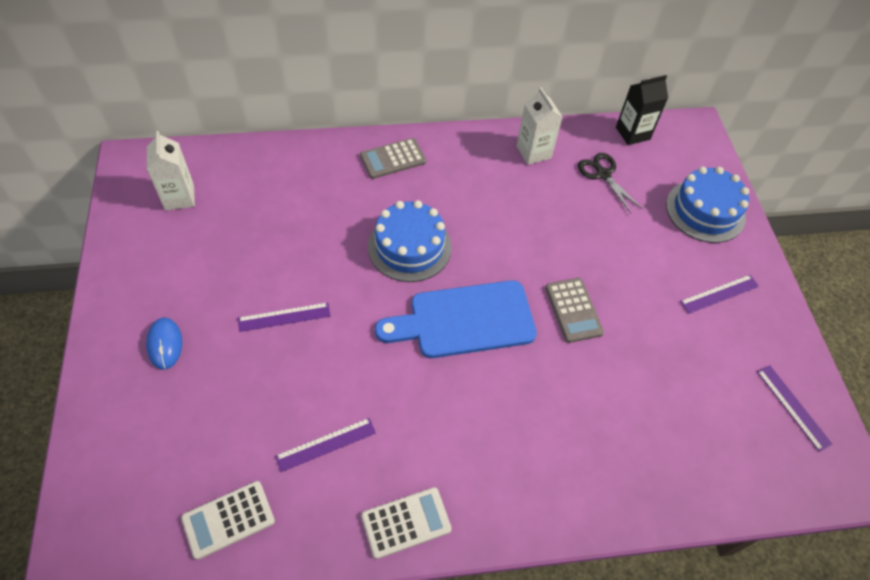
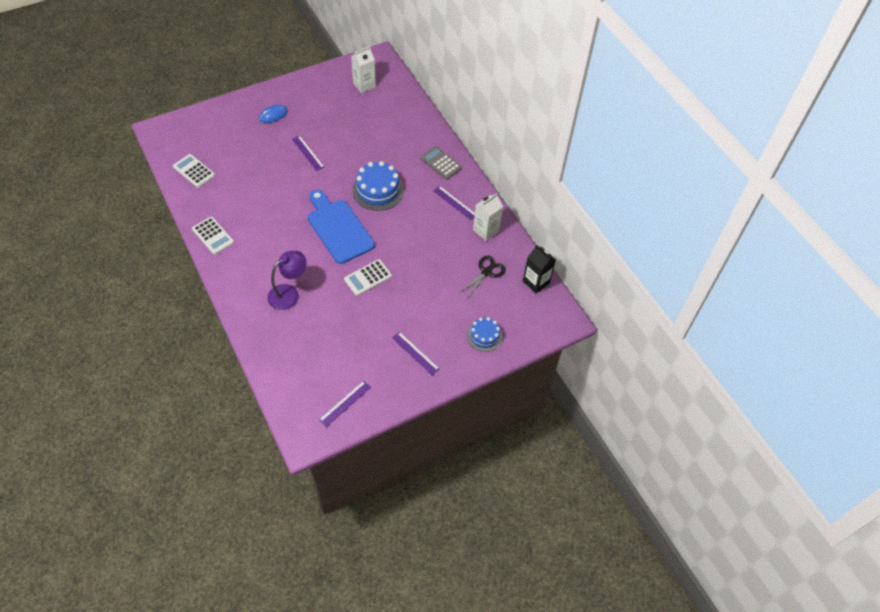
camera: 70 degrees right, 0 degrees up
purple ruler [275,418,376,472] -> purple ruler moved to [434,186,475,220]
grey calculator [545,278,604,343] -> white calculator [344,259,392,296]
blue cake [666,166,749,243] -> blue cake [467,317,503,352], size x0.62
none -> purple lamp [267,251,306,310]

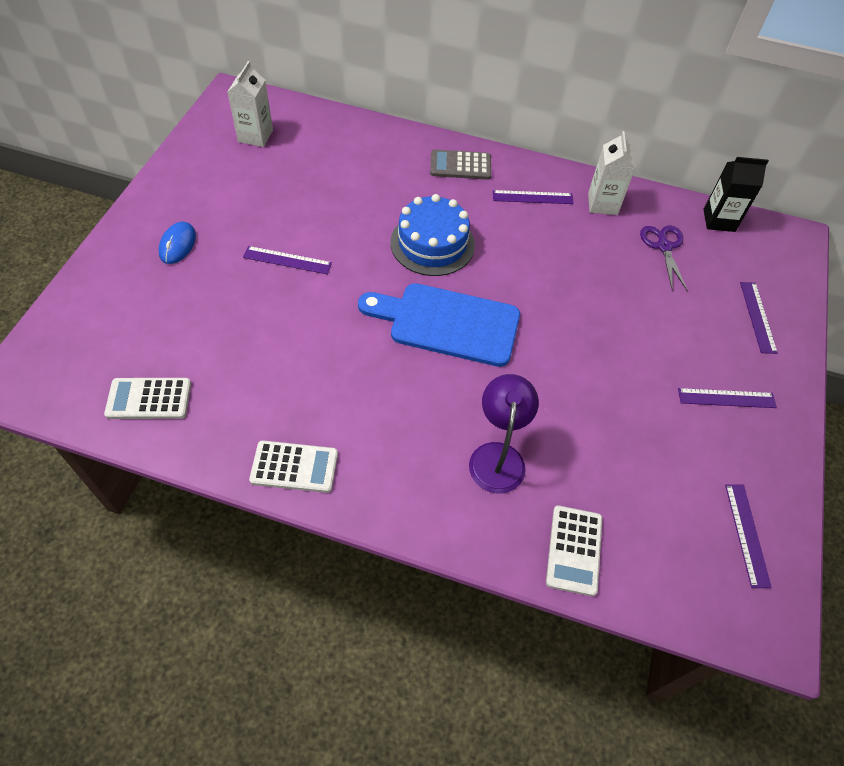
camera: 45 degrees left, 0 degrees up
white calculator [344,259,392,296] -> white calculator moved to [546,505,602,596]
black scissors [460,256,506,298] -> purple scissors [640,226,688,291]
blue cake [467,317,503,352] -> purple ruler [740,282,778,354]

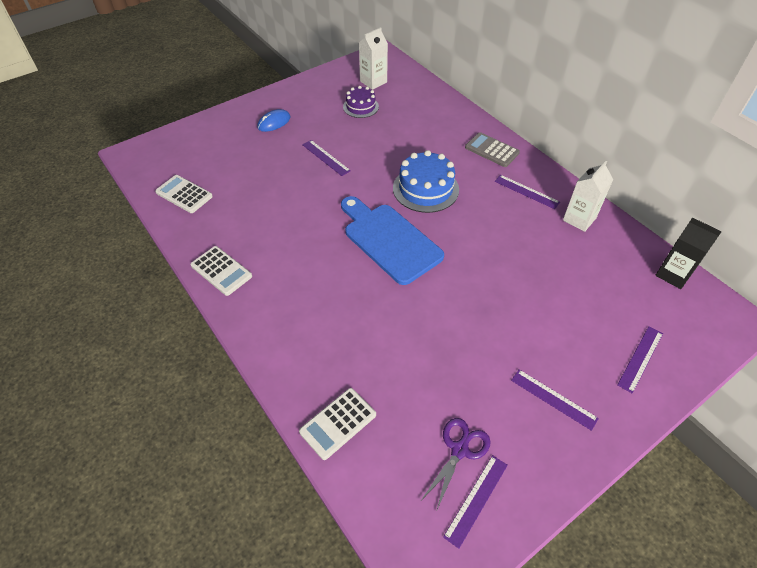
camera: 40 degrees right, 5 degrees down
purple lamp [469,374,539,493] -> none
purple scissors [640,226,688,291] -> purple scissors moved to [421,418,491,512]
none -> purple cake [343,86,379,118]

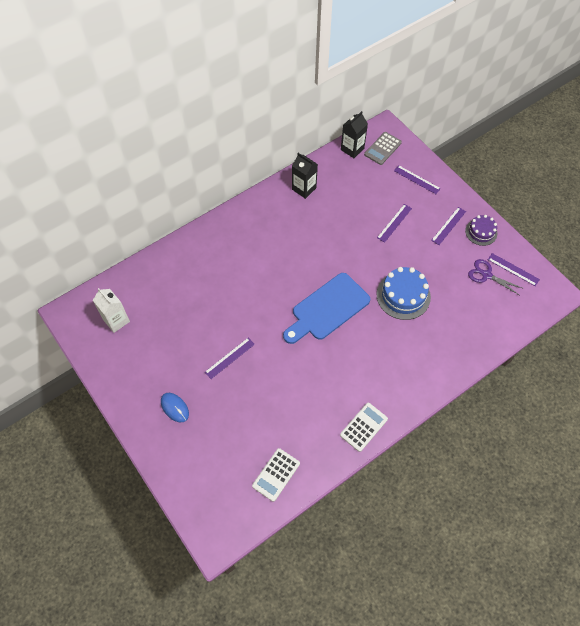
camera: 90 degrees left, 10 degrees up
white calculator [299,388,376,460] -> none
purple cake [343,86,379,118] -> purple cake moved to [465,215,497,246]
blue cake [393,150,459,213] -> blue cake moved to [377,267,431,320]
grey calculator [465,132,520,167] -> grey calculator moved to [364,132,402,165]
purple ruler [495,175,560,209] -> purple ruler moved to [377,204,412,243]
white carton [563,161,613,232] -> black carton [292,153,318,199]

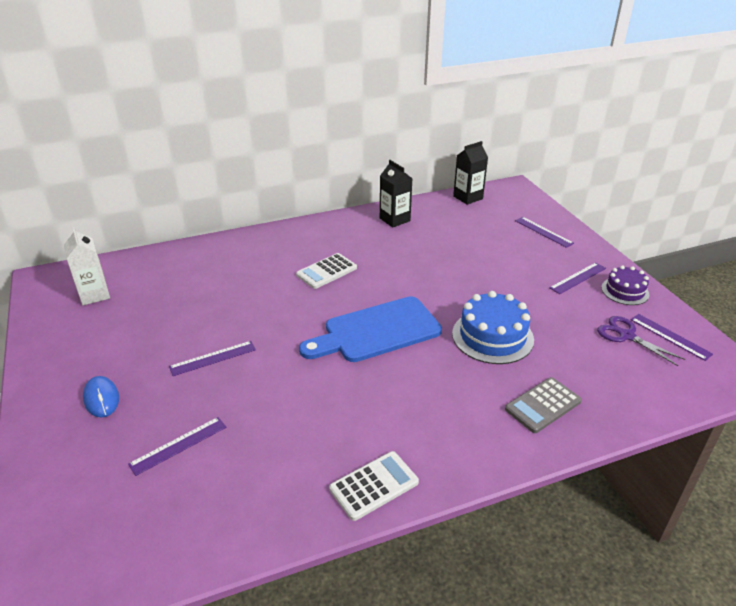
camera: 15 degrees right, 25 degrees down
white calculator [252,448,300,502] -> white calculator moved to [296,253,357,289]
grey calculator [364,132,402,165] -> grey calculator moved to [505,377,582,433]
purple ruler [377,204,412,243] -> purple ruler moved to [128,417,226,476]

